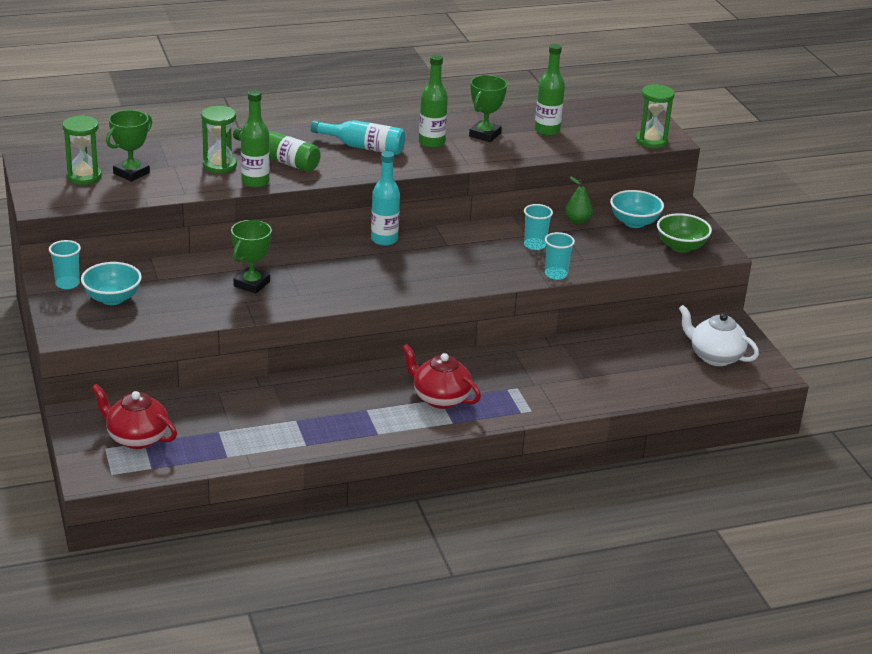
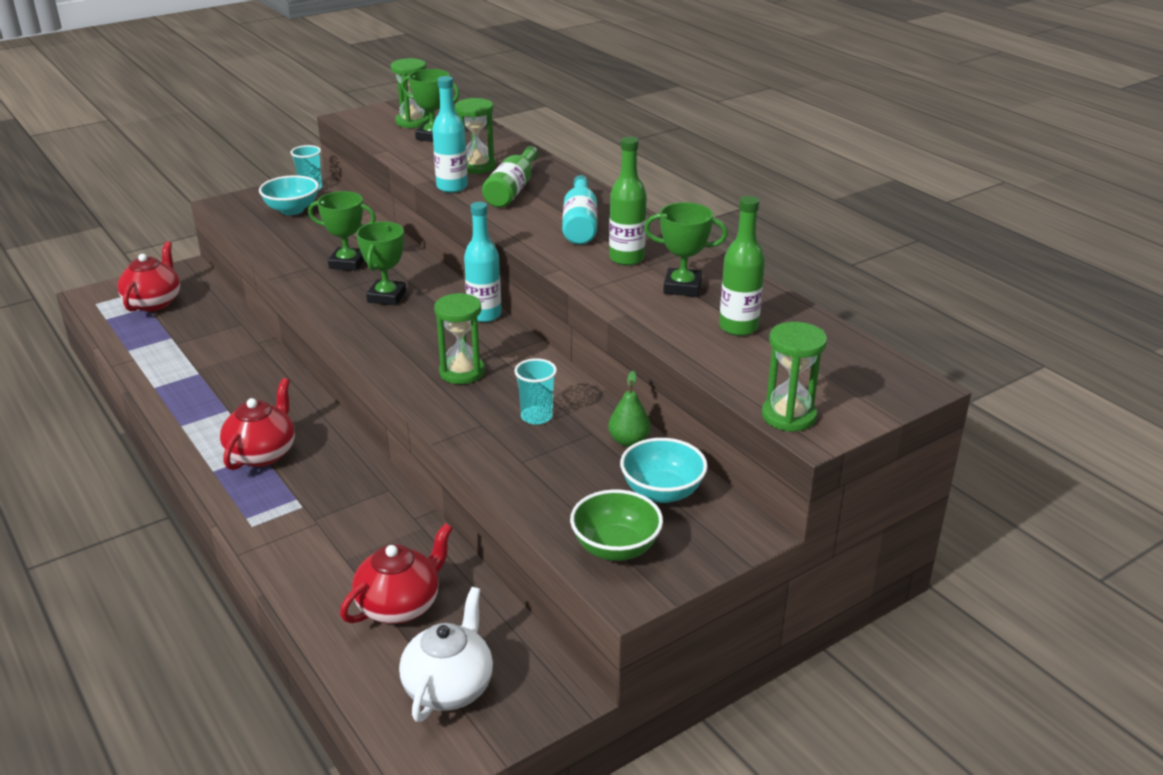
camera: 75 degrees right, 0 degrees up
green bottle [241,90,270,188] -> turquoise bottle [432,76,468,193]
turquoise cup [545,232,575,280] -> none
none -> red teapot [340,523,453,624]
none -> green trophy [356,222,406,306]
none -> green hourglass [434,293,485,384]

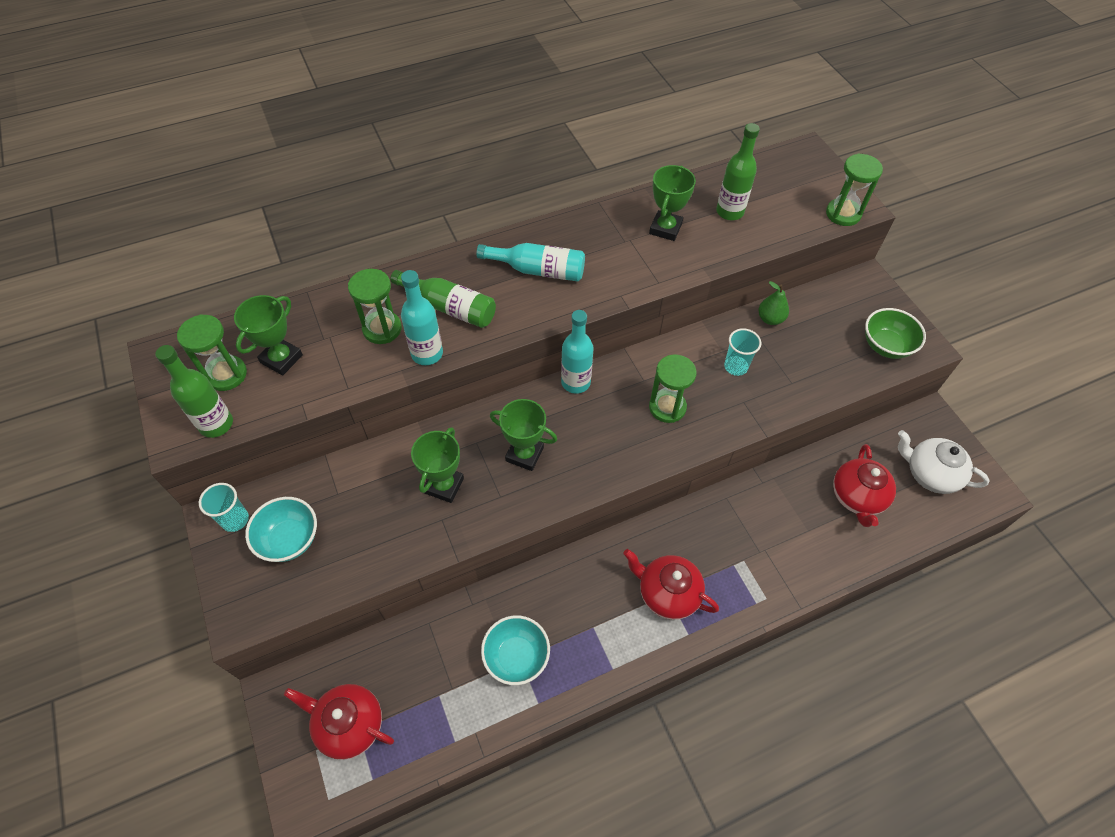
camera: 80 degrees left, 25 degrees up
red teapot [340,523,453,624] -> red teapot turned 135 degrees counterclockwise [833,444,896,527]
green bottle [609,137,647,266] -> green bottle moved to [155,345,233,438]
turquoise bowl [620,438,708,503] -> turquoise bowl moved to [481,615,550,685]

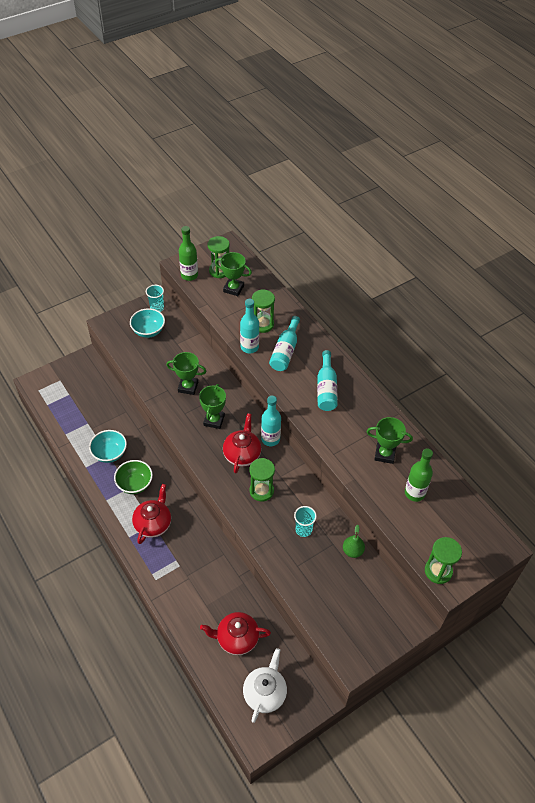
camera: 80 degrees right, 5 degrees down
red teapot [284,684,394,760] -> red teapot moved to [223,413,261,473]
green bottle [390,270,496,328] -> turquoise bottle [269,316,300,371]
green bowl [865,308,926,359] -> green bowl moved to [114,460,153,494]

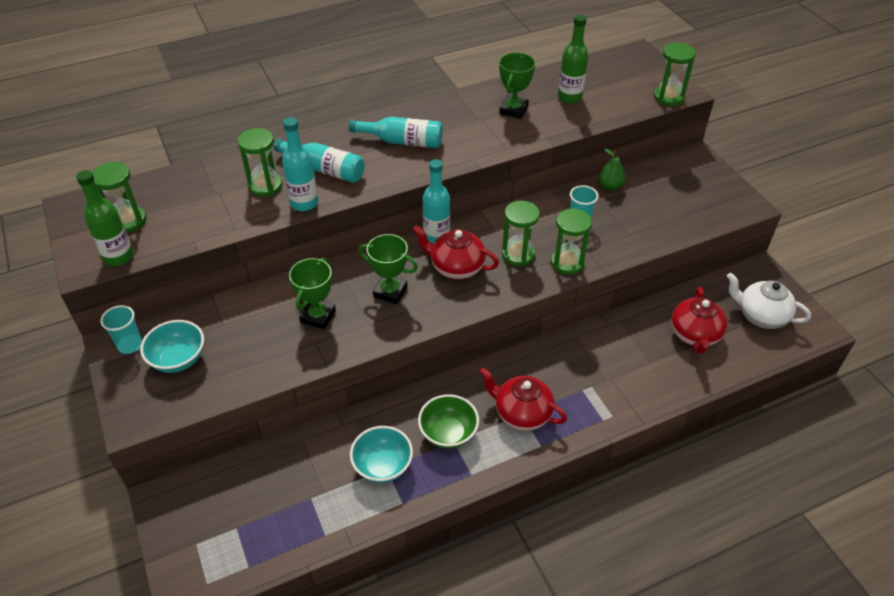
camera: 80 degrees left, 5 degrees down
green trophy [215,252,252,296] -> none
none -> green hourglass [551,208,592,275]

